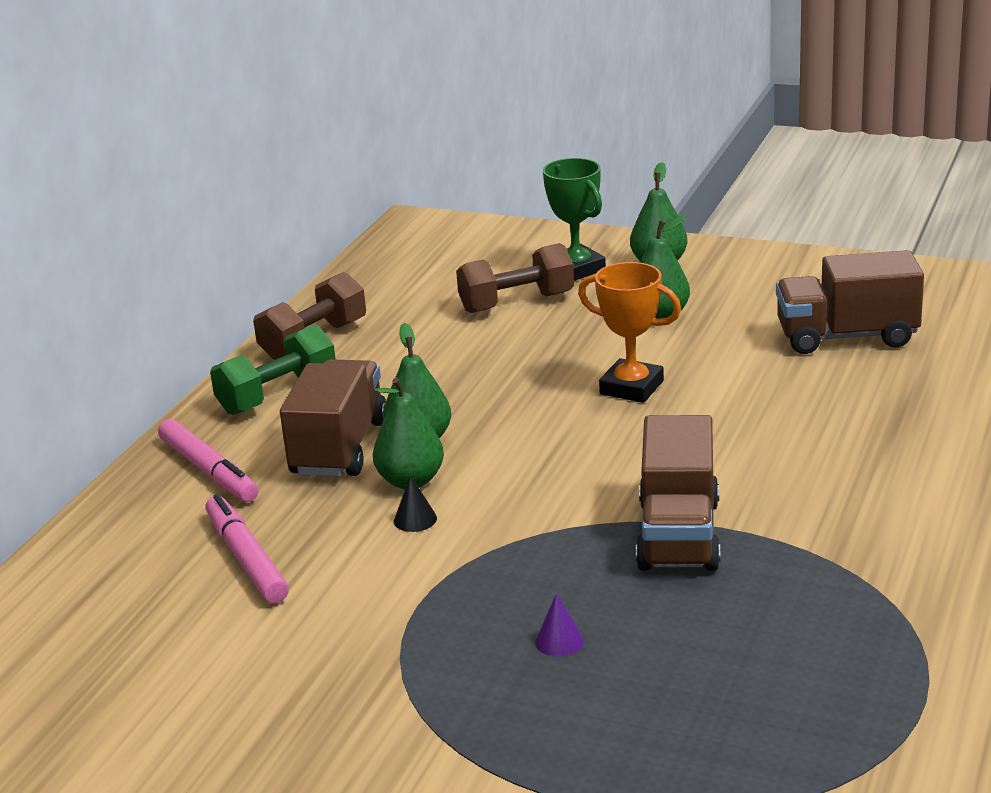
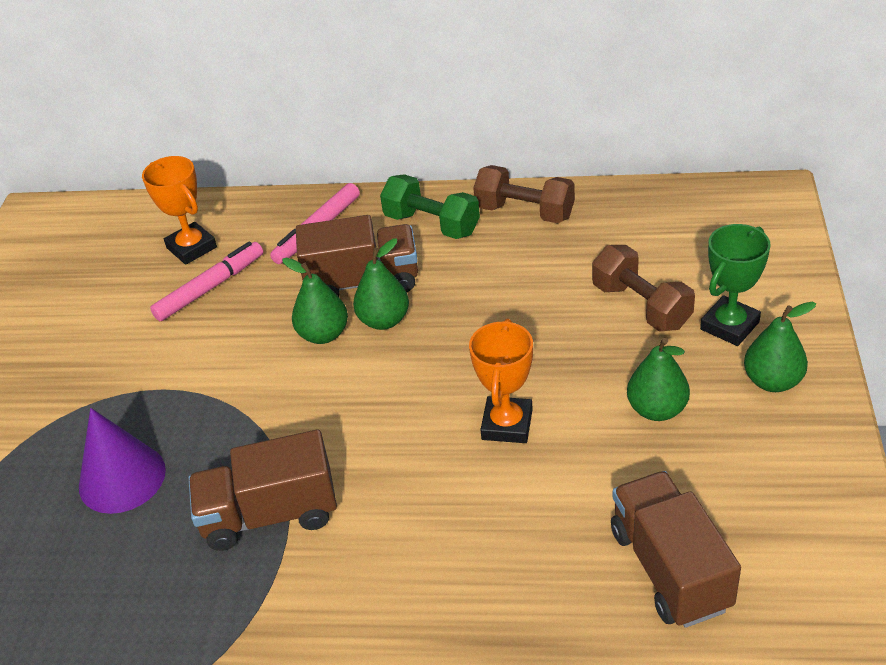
camera: 75 degrees right, 15 degrees up
black cone [394,475,437,532] -> none
purple cone [535,593,584,657] -> purple cone [79,408,166,514], size x2.40
none -> orange trophy [142,156,217,265]

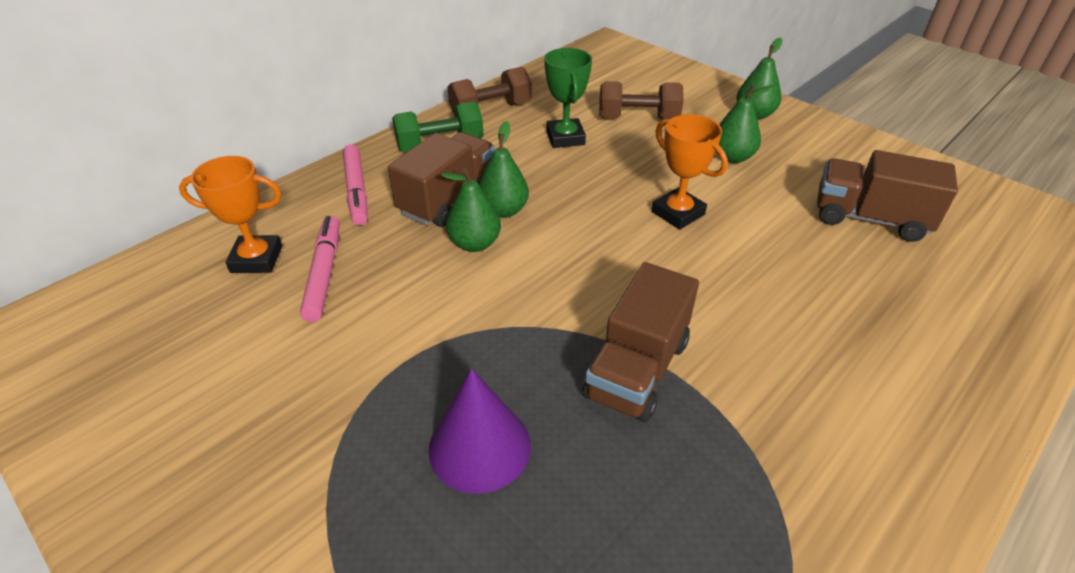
camera: 55 degrees left, 0 degrees up
green trophy [700,224,771,346] -> green trophy moved to [544,48,592,148]

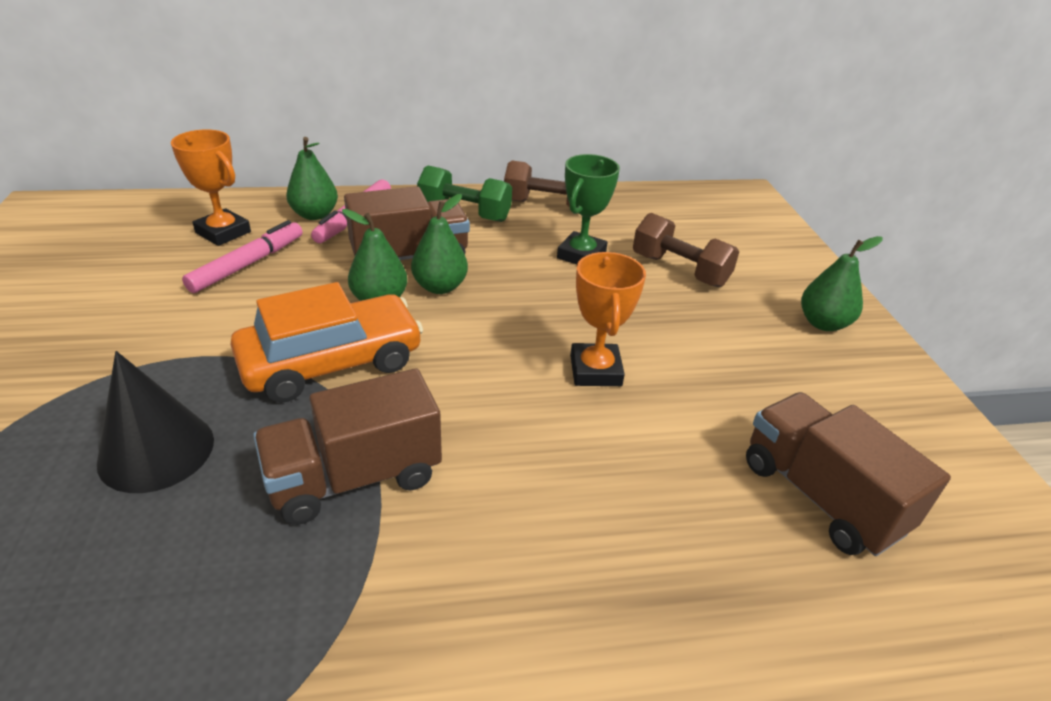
camera: 35 degrees right, 5 degrees down
purple cone [428,368,531,494] -> black cone [97,351,214,493]
green pear [718,85,775,163] -> green pear moved to [286,137,338,220]
none -> orange car [230,282,423,403]

